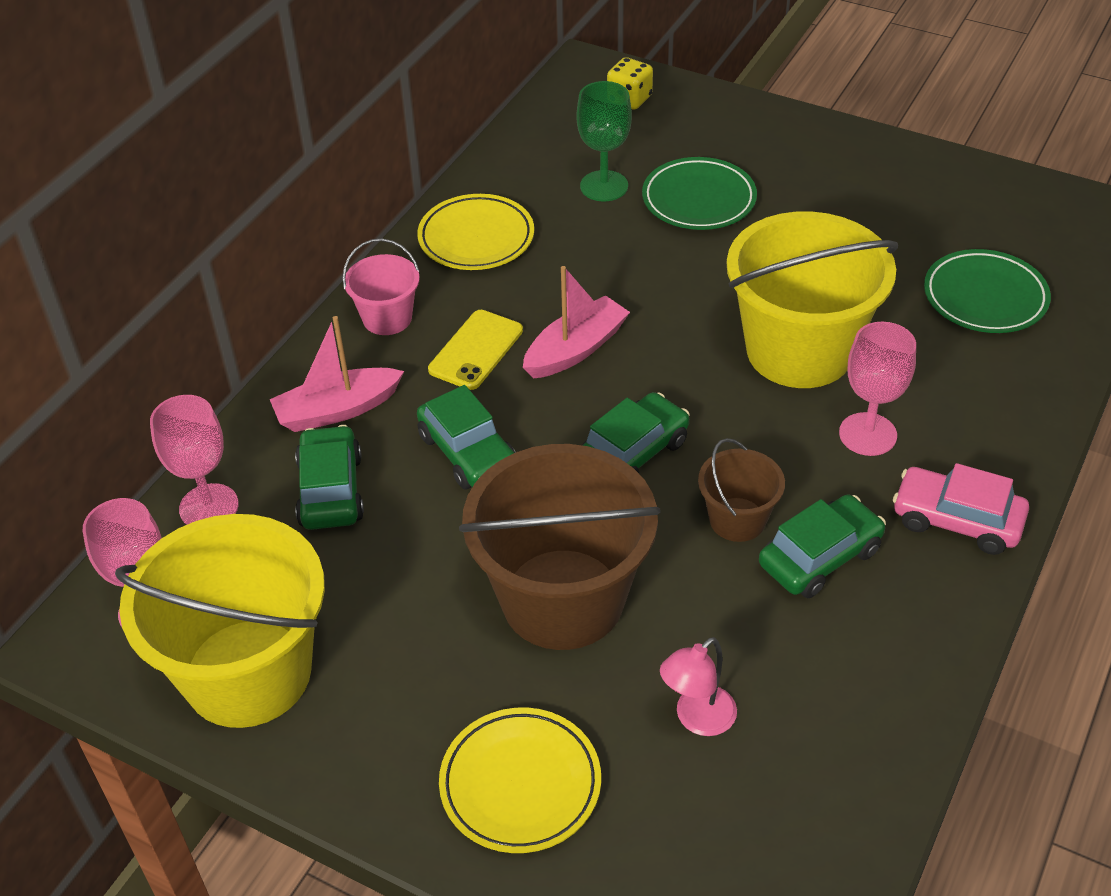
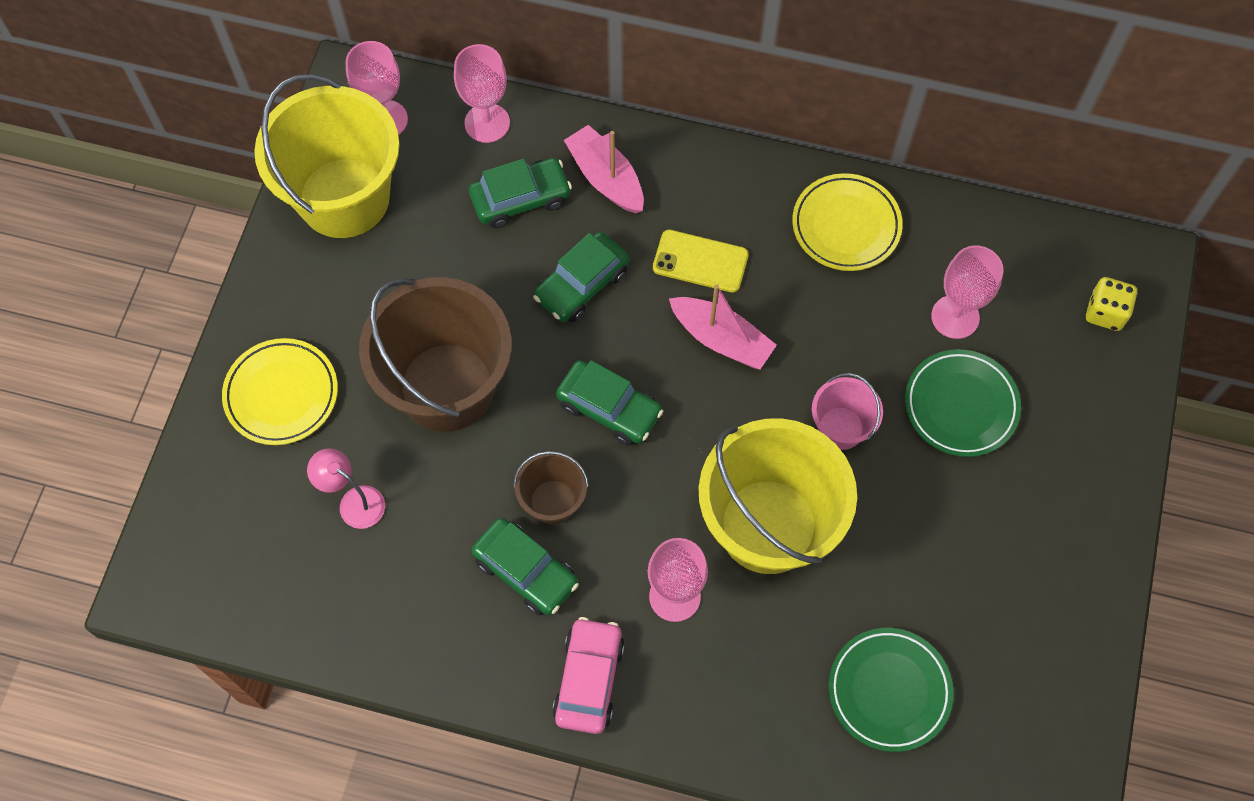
camera: 75 degrees right, 20 degrees up
pink bucket [342,239,420,335] -> pink bucket moved to [812,373,883,450]
green goblet [577,81,632,201] -> pink goblet [931,245,1004,339]

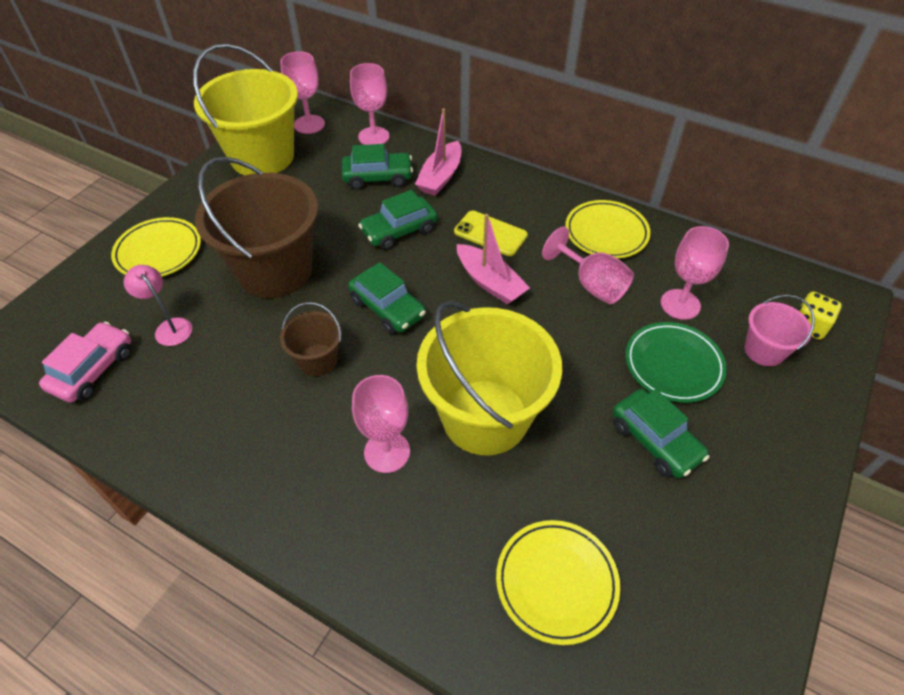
camera: 15 degrees right, 15 degrees down
green car [472,518,579,615] -> green car moved to [612,389,709,478]
pink car [552,617,625,734] -> pink car moved to [39,322,132,403]
pink boat [564,125,644,213] -> pink boat turned 135 degrees counterclockwise [415,108,461,196]
pink bucket [812,373,883,450] -> pink bucket moved to [744,294,815,366]
green plate [829,628,954,752] -> yellow plate [496,520,620,645]
none -> pink goblet [542,227,634,304]

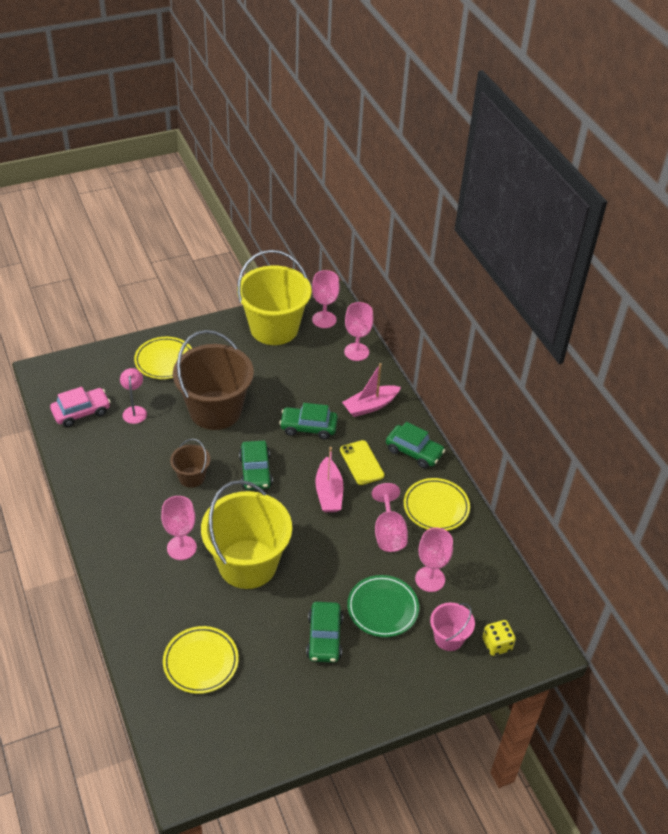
camera: 35 degrees right, 5 degrees down
green car [342,144,413,190] -> green car moved to [386,422,445,469]

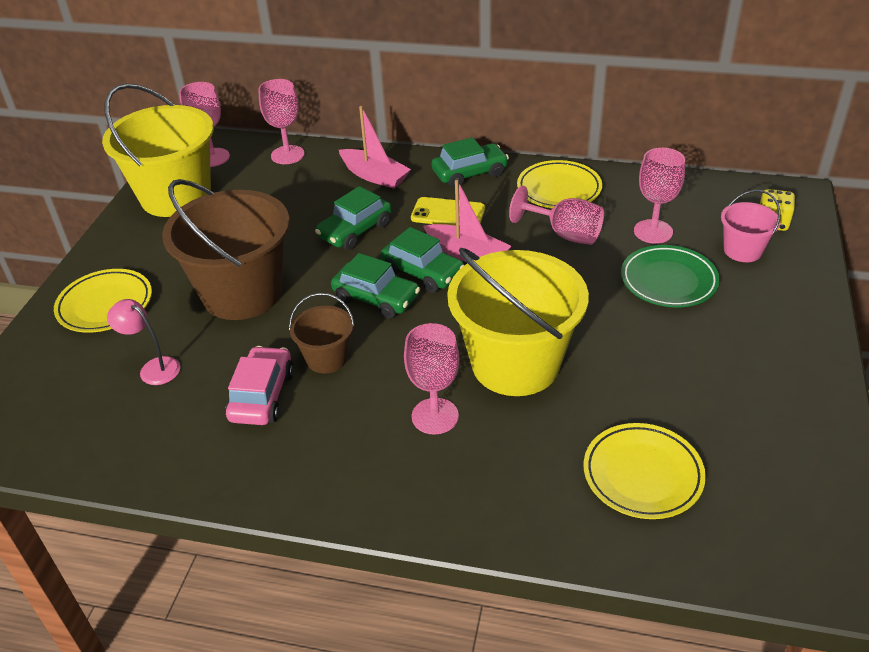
camera: 50 degrees left, 5 degrees down
pink car [50,387,110,427] -> pink car moved to [225,346,294,425]
green car [306,602,343,663] -> green car moved to [380,227,465,293]
pink boat [342,363,401,417] -> pink boat turned 60 degrees counterclockwise [339,106,411,189]

